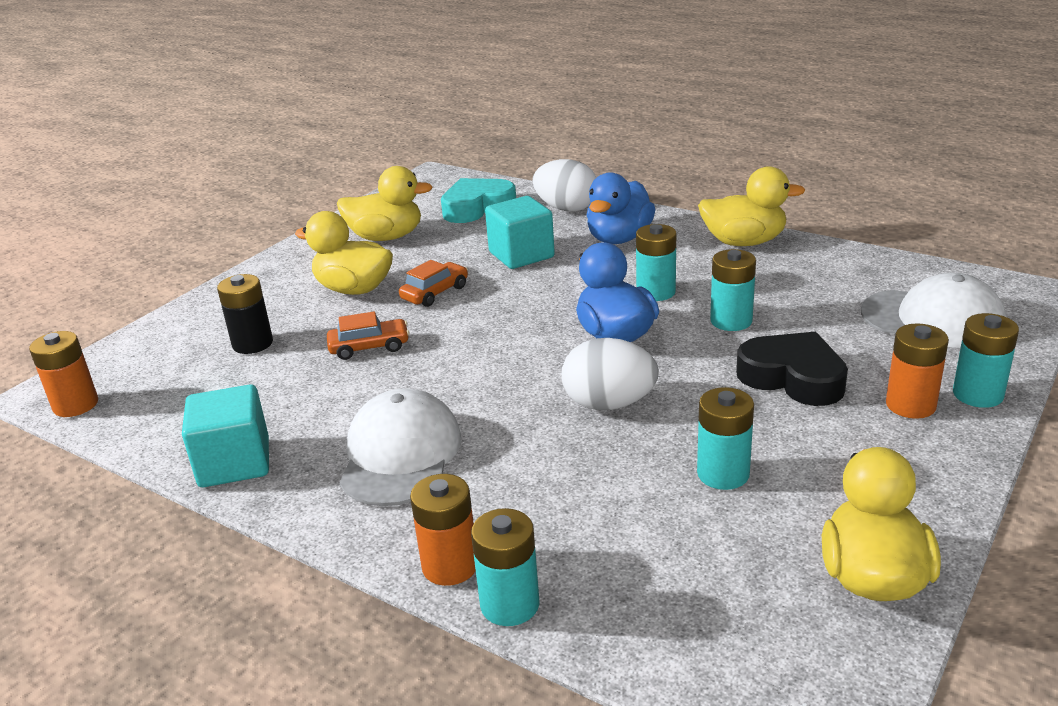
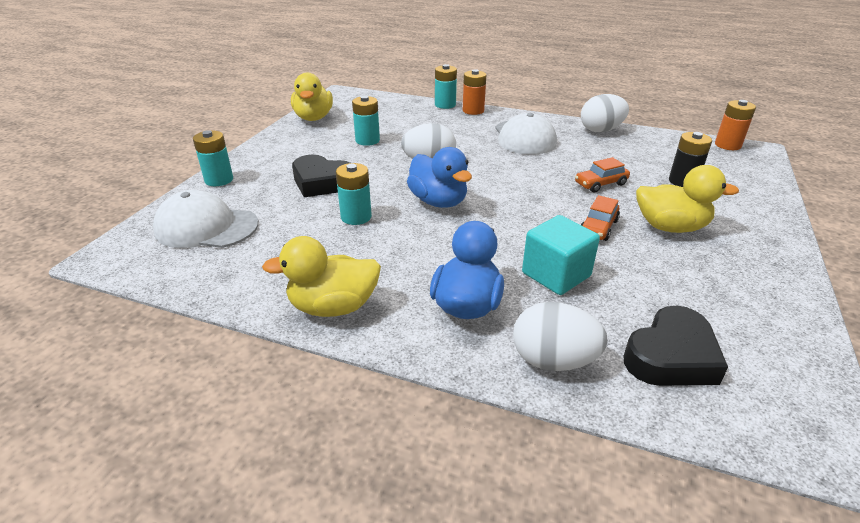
camera: 165 degrees right, 5 degrees up
turquoise cube [182,384,269,487] -> white egg [581,94,629,132]
yellow duck [337,166,433,241] -> none
turquoise heart [441,178,516,223] -> black heart [623,306,728,386]
turquoise battery [636,224,676,301] -> none
orange battery [886,324,949,419] -> none

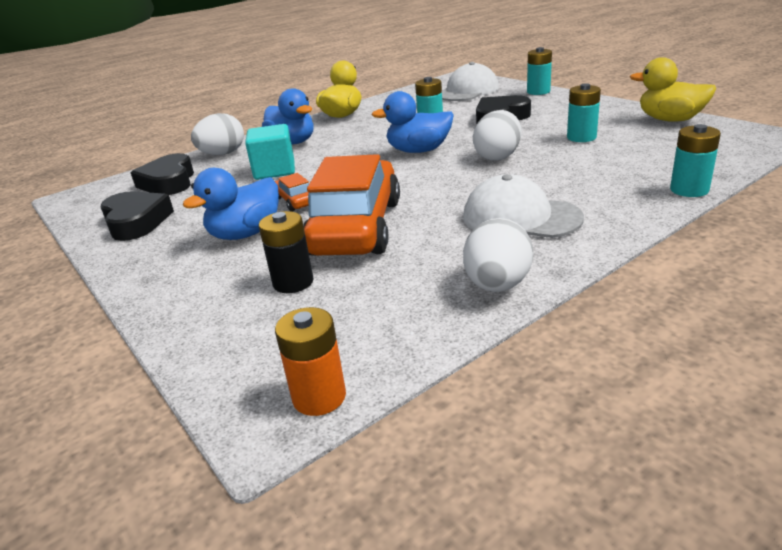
camera: 125 degrees right, 5 degrees down
orange battery [463,69,486,115] -> none
orange car [575,157,630,192] -> orange car [303,154,400,256], size x2.38
yellow duck [636,165,739,233] -> blue duck [183,168,279,240]
none -> black heart [100,191,174,241]

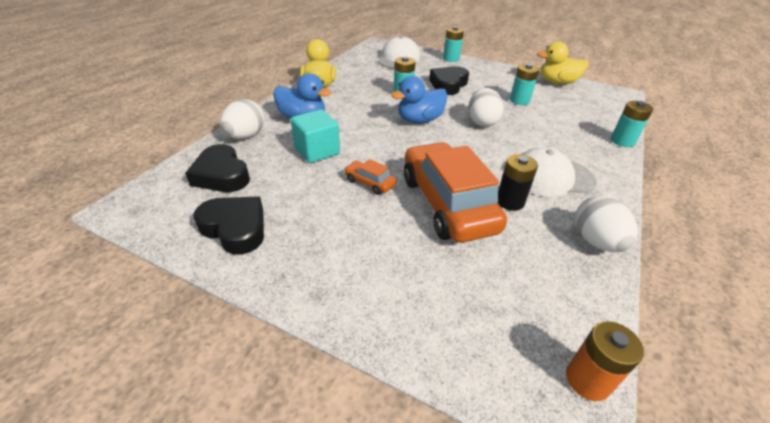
camera: 30 degrees left, 10 degrees up
blue duck [183,168,279,240] -> none
black battery [259,211,314,293] -> black battery moved to [498,154,538,211]

